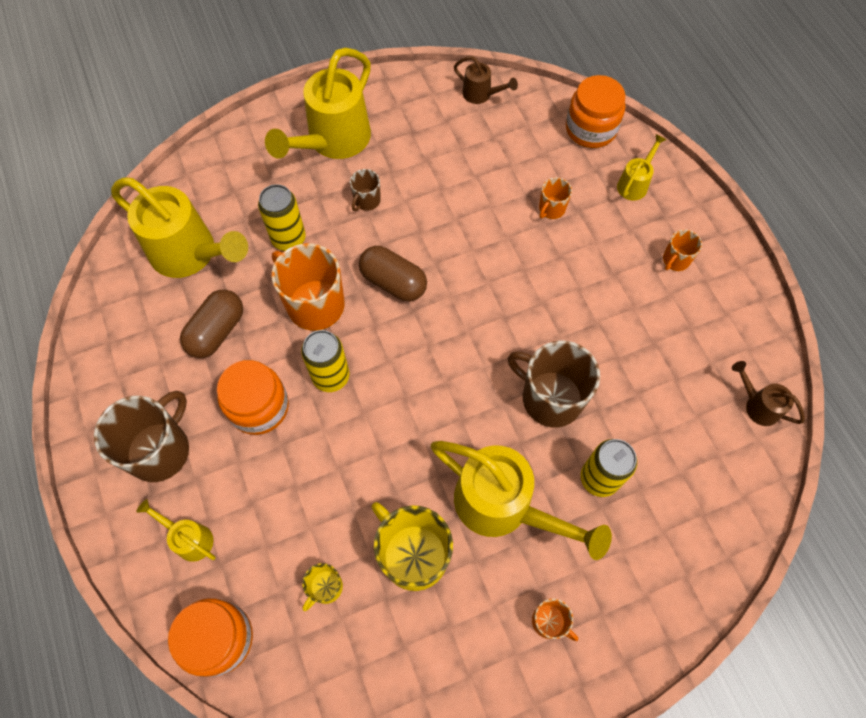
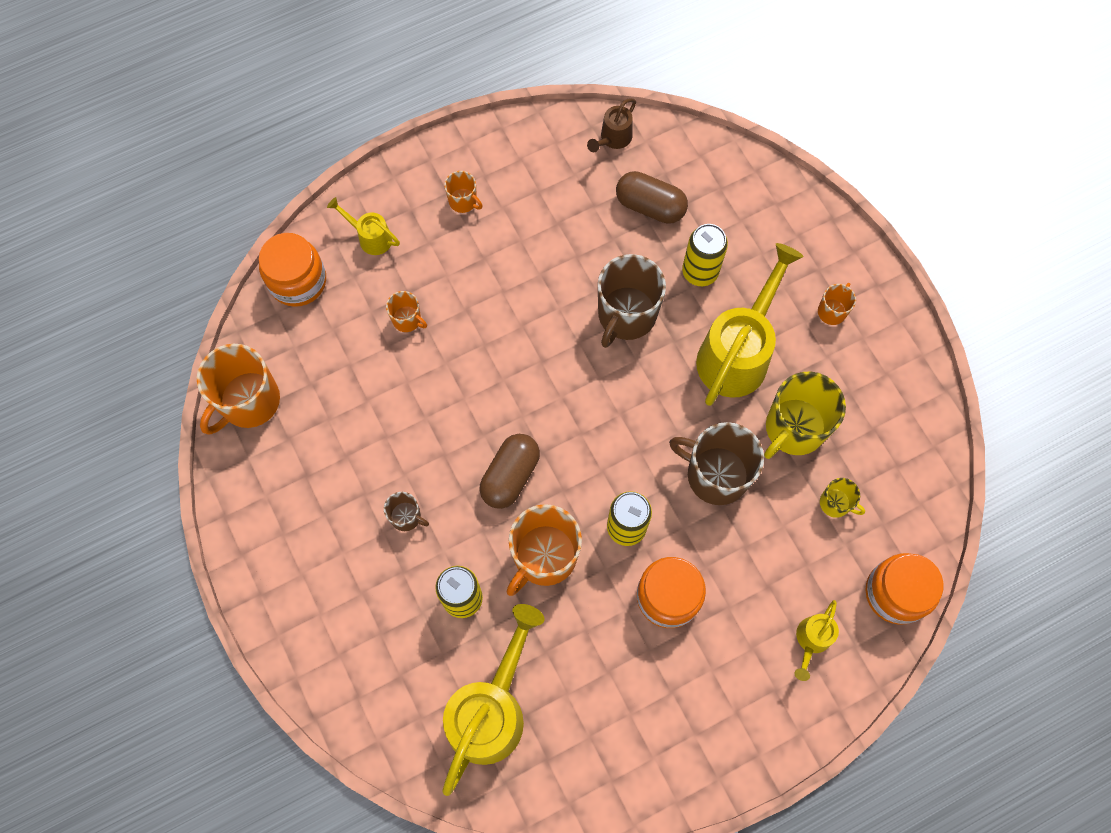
camera: 95 degrees left, 5 degrees up
brown mug [94,391,189,482] -> brown mug moved to [669,422,764,505]
brown capsule [180,289,243,358] -> brown capsule moved to [616,171,688,224]
yellow watering can [265,48,371,159] -> none
brown watering can [454,56,518,104] -> orange mug [197,344,280,435]

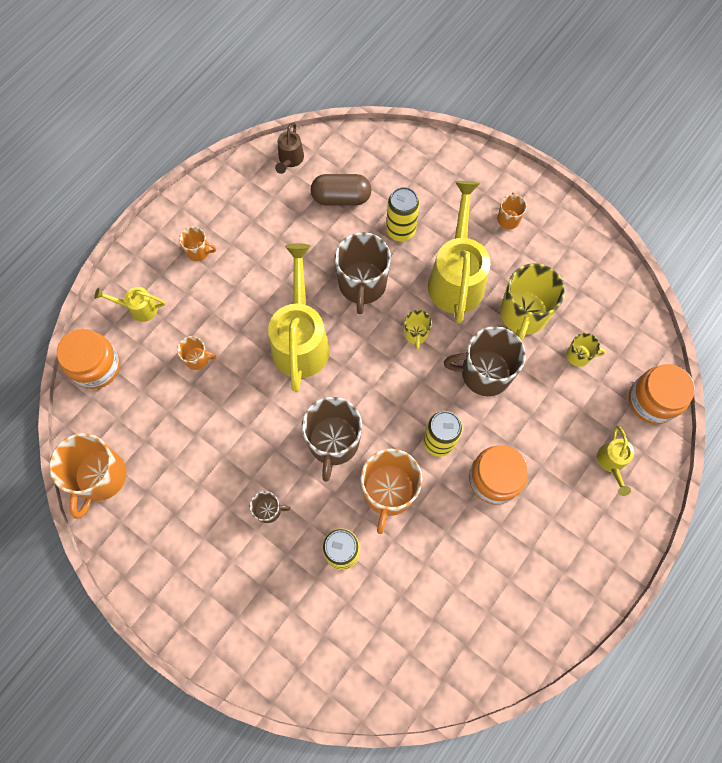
camera: 25 degrees left, 0 degrees up
yellow watering can [442,604,545,796] -> yellow watering can moved to [268,243,330,392]
brown capsule [479,434,540,509] -> brown mug [302,397,362,482]
none -> yellow mug [404,310,432,350]

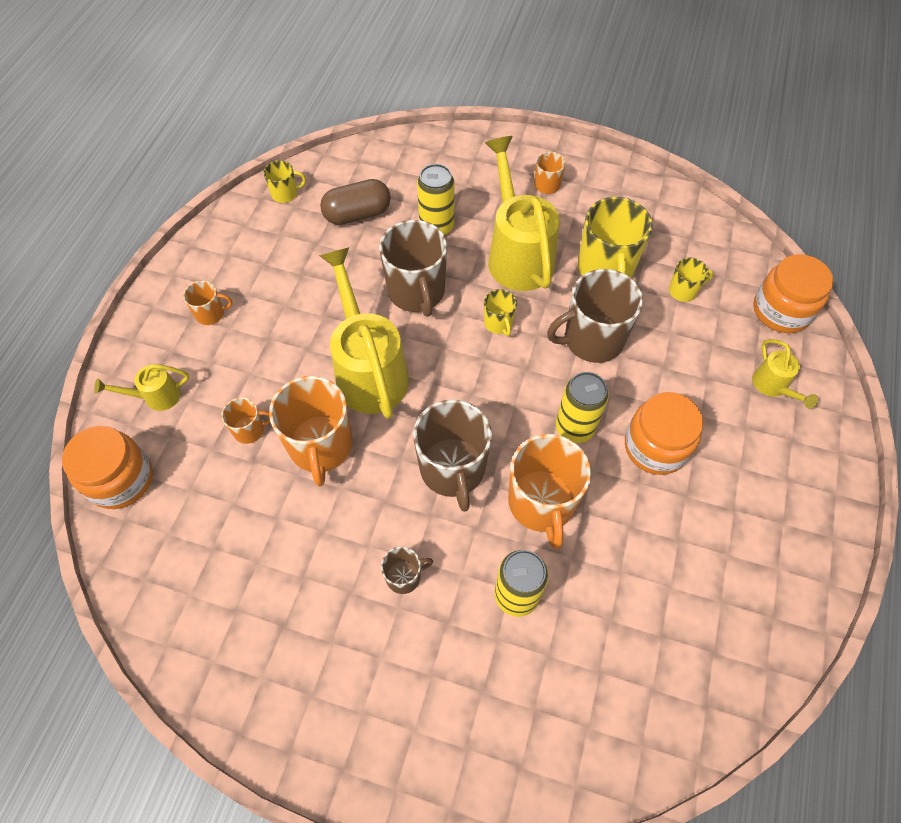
camera: 20 degrees left, 10 degrees down
orange mug [49,433,127,519] -> orange mug moved to [269,376,352,486]
brown watering can [275,122,304,174] -> yellow mug [263,160,306,203]

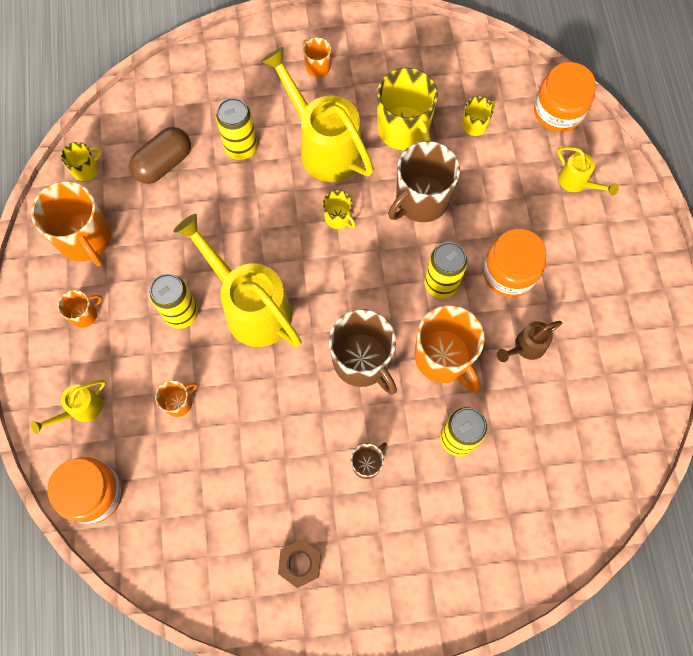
camera: 25 degrees left, 10 degrees up
orange mug [269,376,352,486] -> orange mug moved to [31,181,111,266]
brown mug [379,220,447,317] -> none
none -> yellow can [149,274,198,329]
none -> brown nut [278,539,321,588]
none -> brown watering can [497,321,562,362]

